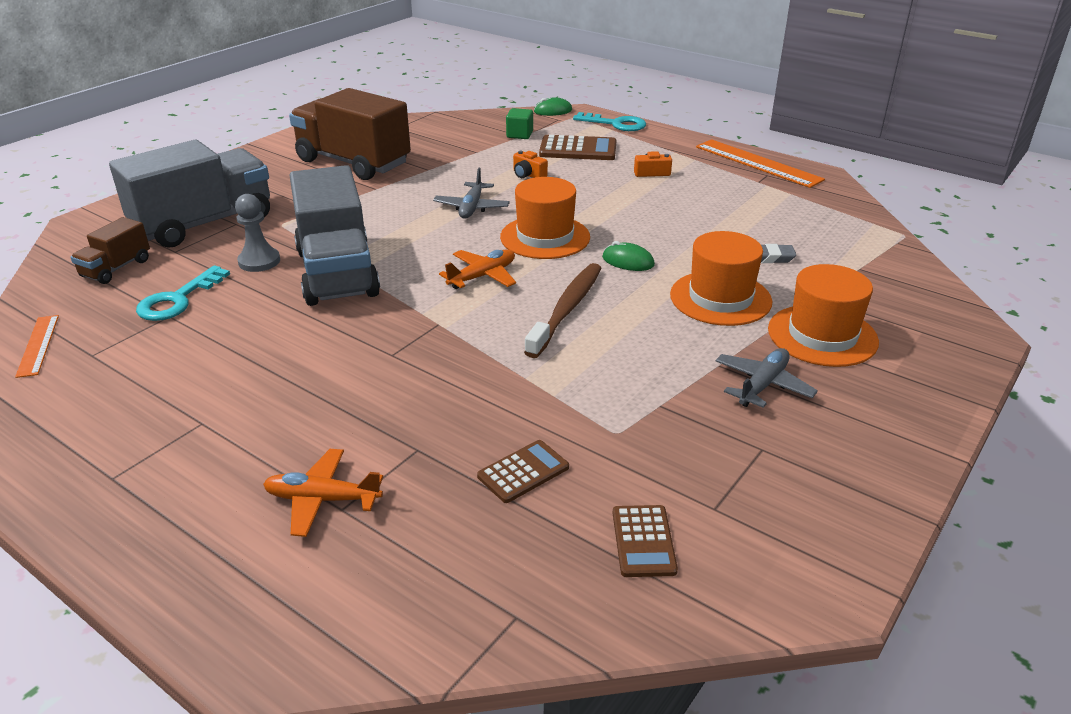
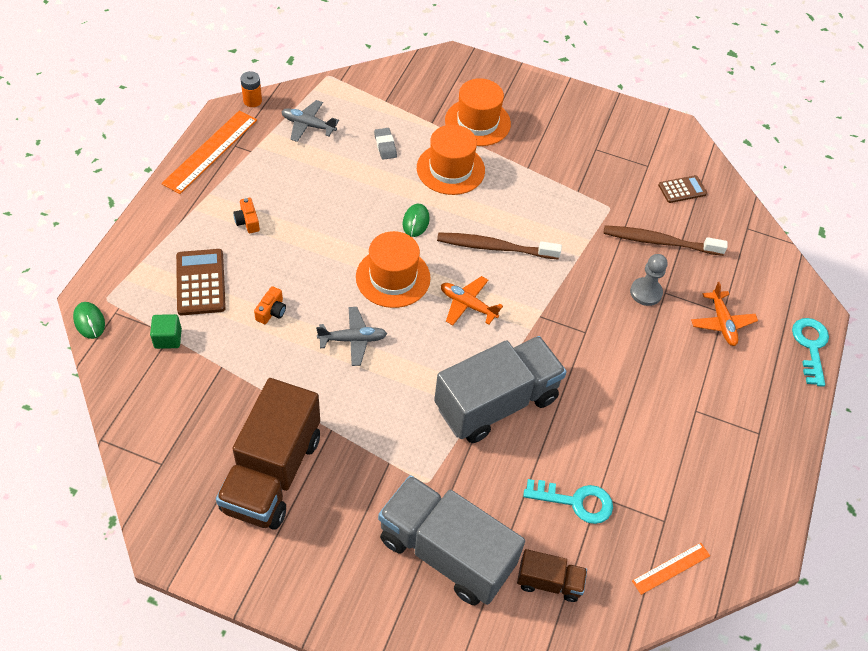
camera: 110 degrees left, 20 degrees up
grey pawn [235,194,280,272] -> grey pawn moved to [630,254,668,306]
brown calculator [477,440,569,503] -> brown toothbrush [603,225,728,256]
turquoise key [573,112,646,131] -> turquoise key moved to [792,318,829,387]
grey plane [715,348,818,408] -> grey plane moved to [281,100,339,142]
none -> orange battery [240,71,262,107]

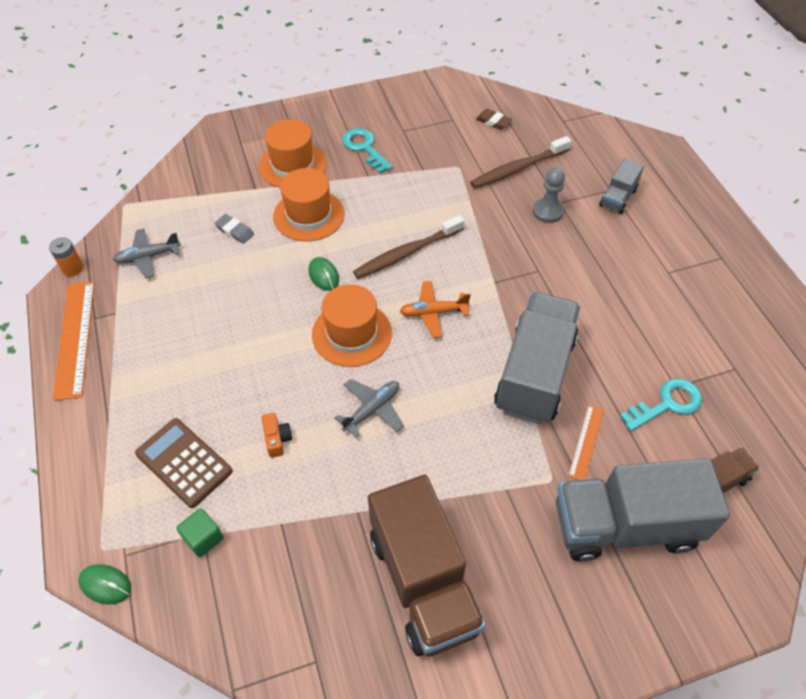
camera: 35 degrees left, 0 degrees up
orange camera [233,198,260,233] -> none
orange ruler [632,543,710,595] -> orange ruler moved to [568,405,604,480]
brown calculator [658,175,707,203] -> brown eraser [476,109,512,130]
orange plane [691,282,758,346] -> grey truck [599,158,644,214]
turquoise key [792,318,829,387] -> turquoise key moved to [342,128,393,173]

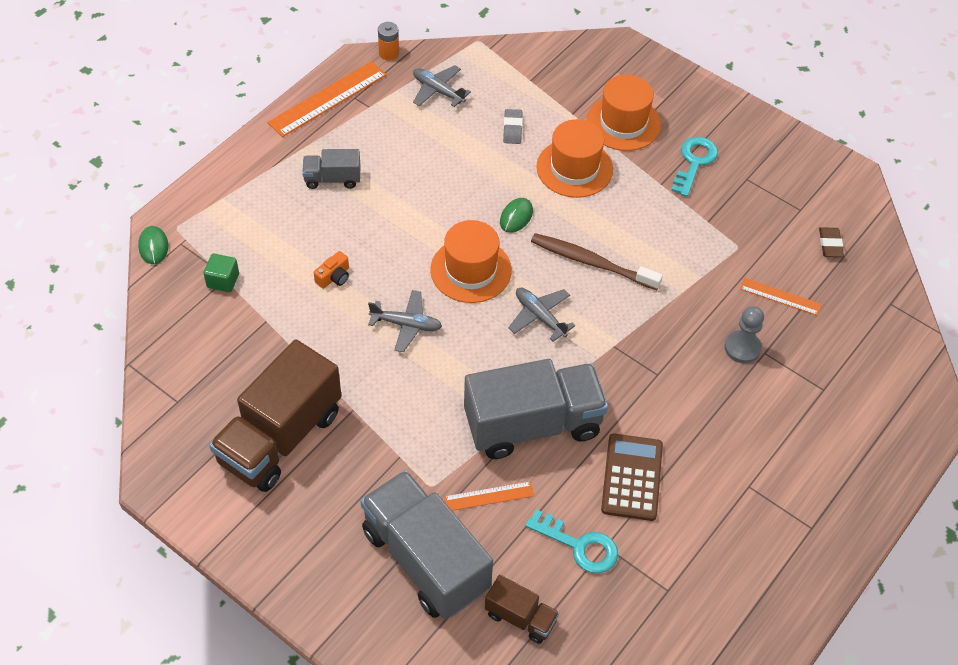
camera: 55 degrees right, 0 degrees up
brown calculator [135,418,233,508] -> brown calculator moved to [601,433,663,521]
orange plane [400,281,471,338] -> grey plane [508,287,575,342]
brown toothbrush [470,136,572,188] -> orange ruler [740,278,821,316]
grey truck [599,158,644,214] -> grey truck moved to [302,149,361,189]

